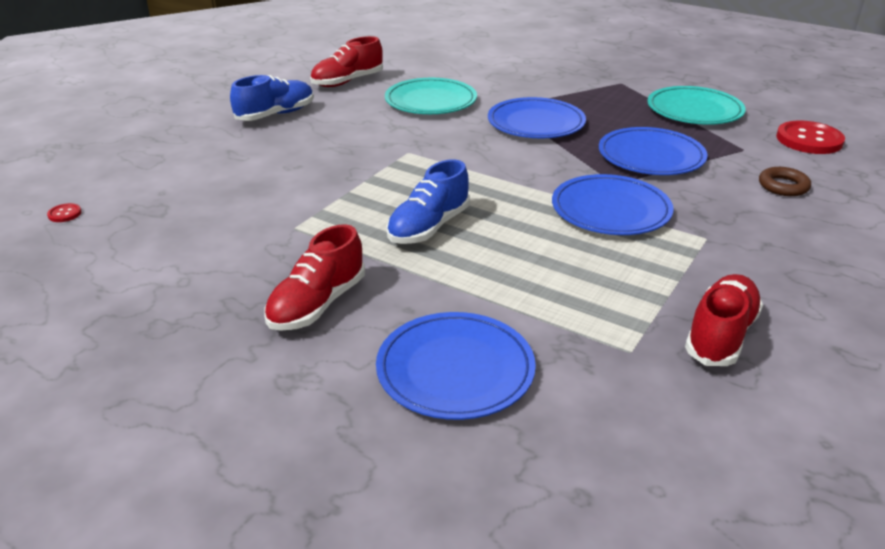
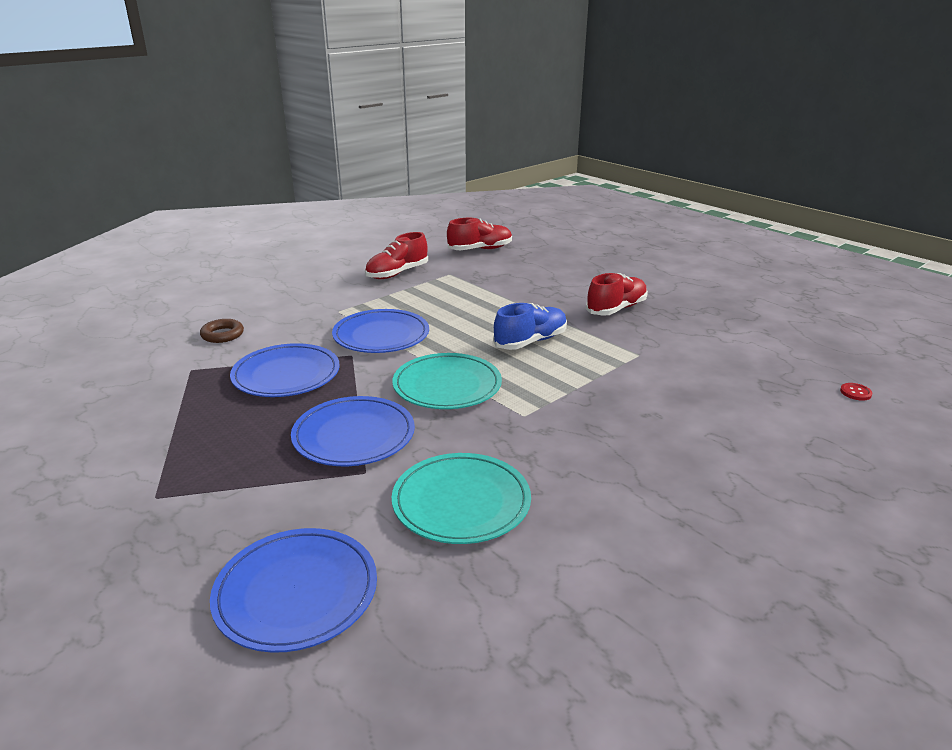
camera: 165 degrees left, 5 degrees down
blue shoe [230,75,314,121] -> none
red shoe [310,36,383,87] -> red shoe moved to [447,218,512,250]
blue plate [376,312,536,420] -> blue plate moved to [210,528,377,653]
turquoise plate [647,86,746,125] -> turquoise plate moved to [392,353,502,409]
red button [776,121,845,154] -> none

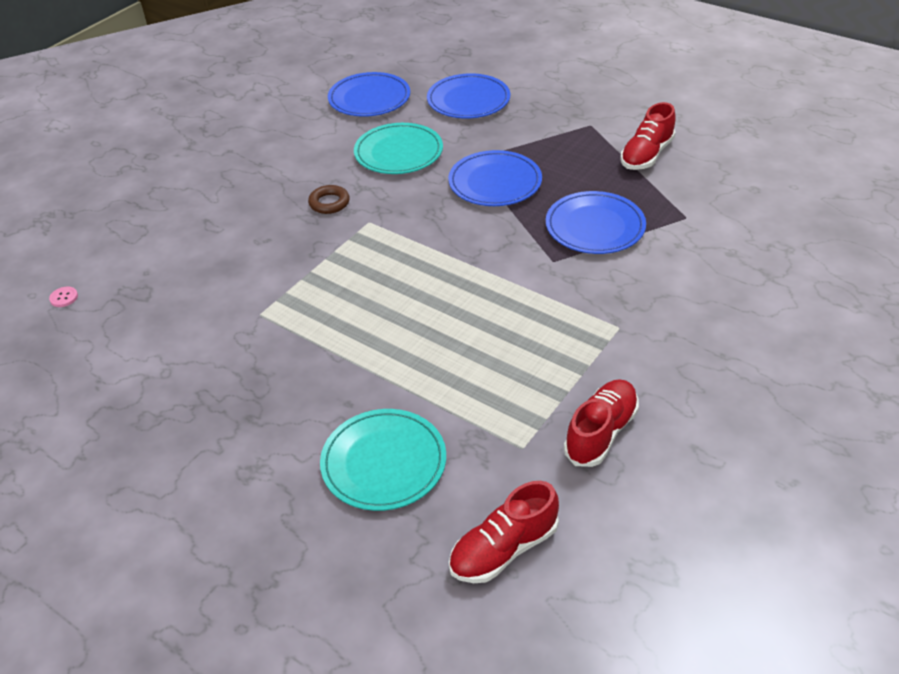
camera: 170 degrees right, 15 degrees up
brown ring [200,319,244,343] -> brown ring moved to [308,185,350,214]
blue plate [332,309,429,353] -> blue plate moved to [328,72,410,117]
turquoise plate [392,353,502,409] -> turquoise plate moved to [320,409,446,511]
blue shoe [493,303,567,350] -> none
red shoe [586,273,648,316] -> red shoe moved to [621,102,676,170]
red button [840,383,872,401] -> pink button [49,287,78,307]

